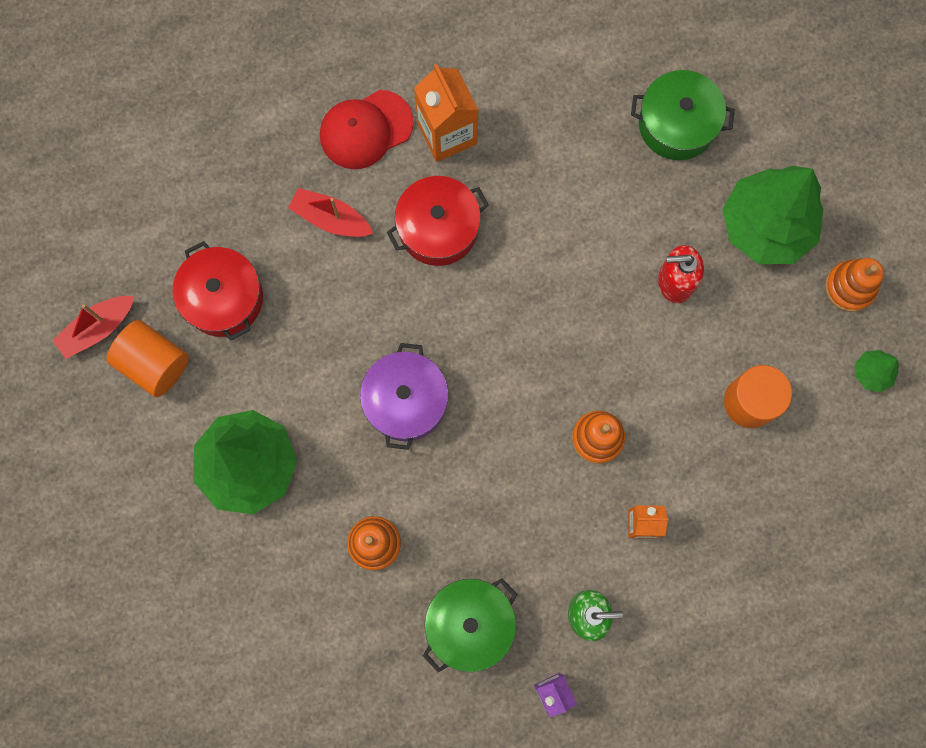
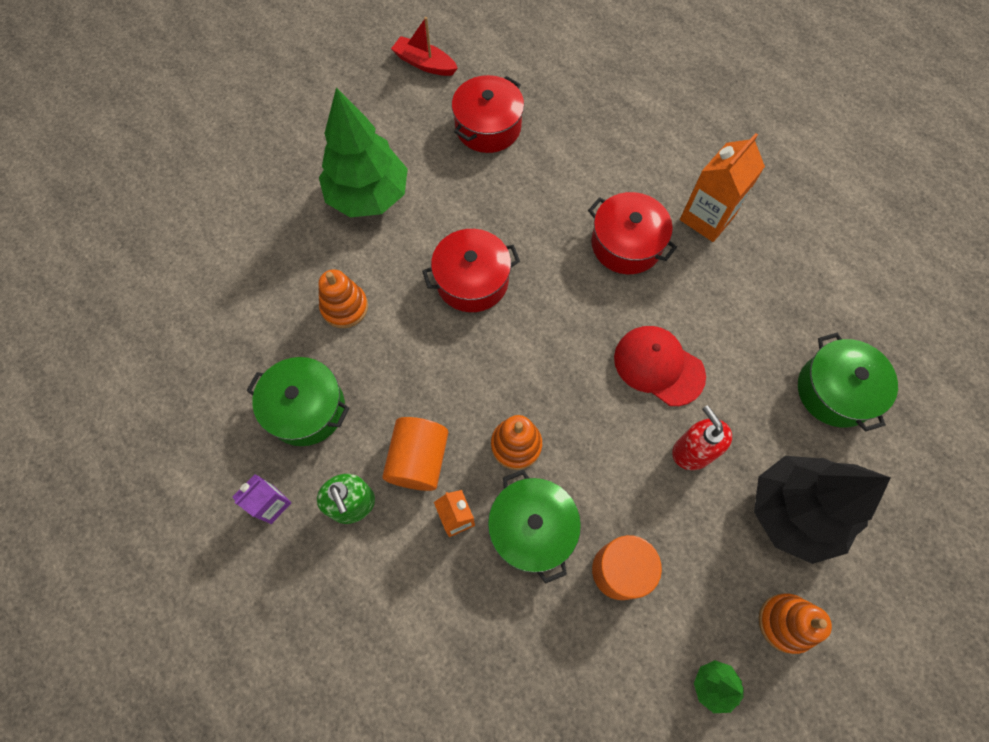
camera: 65 degrees right, 10 degrees down
orange cylinder [107,320,189,397] -> orange cylinder moved to [382,417,448,491]
red boat [288,188,373,237] -> none
red cap [320,90,414,169] -> red cap moved to [614,326,706,406]
purple pot [360,343,448,450] -> red pot [422,229,520,312]
green tree [722,166,824,264] -> black tree [754,456,891,564]
none -> green pot [488,470,581,584]

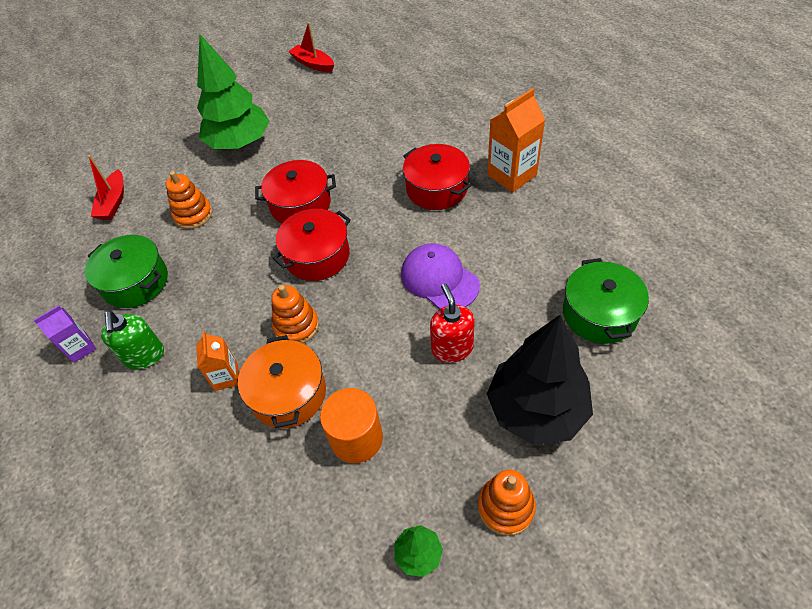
camera: 15 degrees right, 15 degrees down
orange cylinder [382,417,448,491] -> none
red pot [452,75,524,153] -> red pot moved to [272,209,351,281]
green pot [488,470,581,584] -> orange pot [238,335,326,428]
red cap [614,326,706,406] -> purple cap [401,243,480,309]
none -> red boat [88,155,124,220]

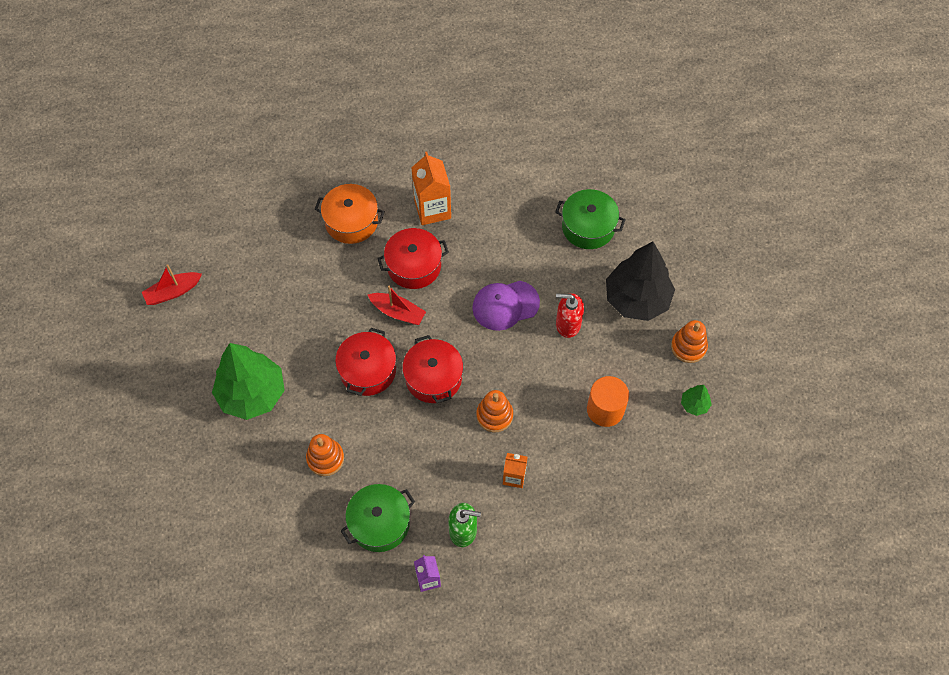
camera: 70 degrees left, 10 degrees up
red boat [88,155,124,220] -> red boat moved to [368,285,426,325]
orange pot [238,335,326,428] -> orange pot moved to [315,184,385,244]

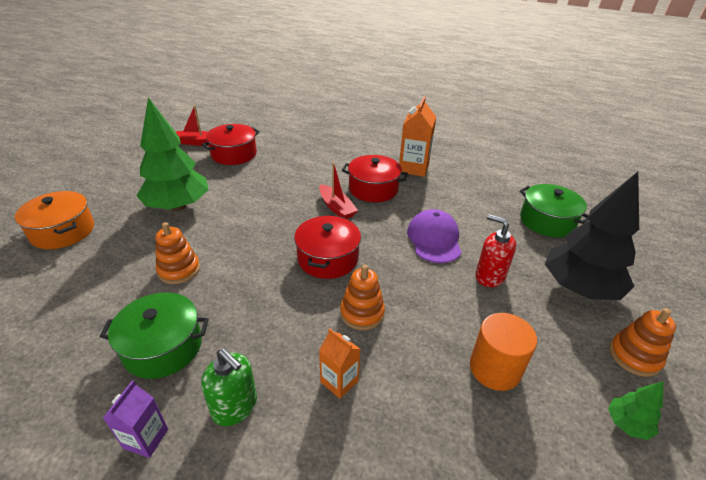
camera: 30 degrees right, 25 degrees down
orange pot [315,184,385,244] -> orange pot moved to [15,191,94,249]
red pot [335,328,396,396] -> red pot moved to [202,124,260,165]
purple cap [472,281,540,331] -> purple cap turned 75 degrees clockwise [407,209,462,263]

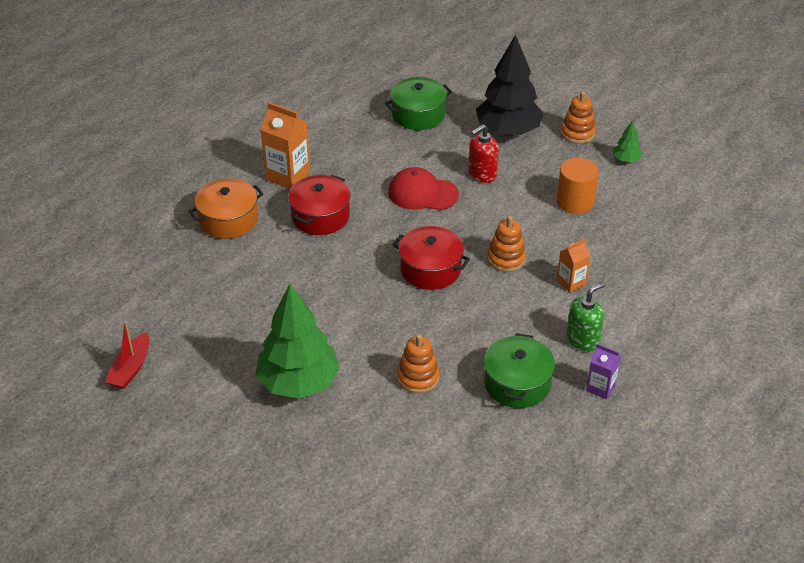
camera: 75 degrees left, 5 degrees up
orange pot [15,191,94,249] -> orange pot moved to [189,178,263,239]
red pot [202,124,260,165] -> none
red boat [319,163,358,219] -> none
purple cap [407,209,462,263] -> red cap [388,167,459,210]

